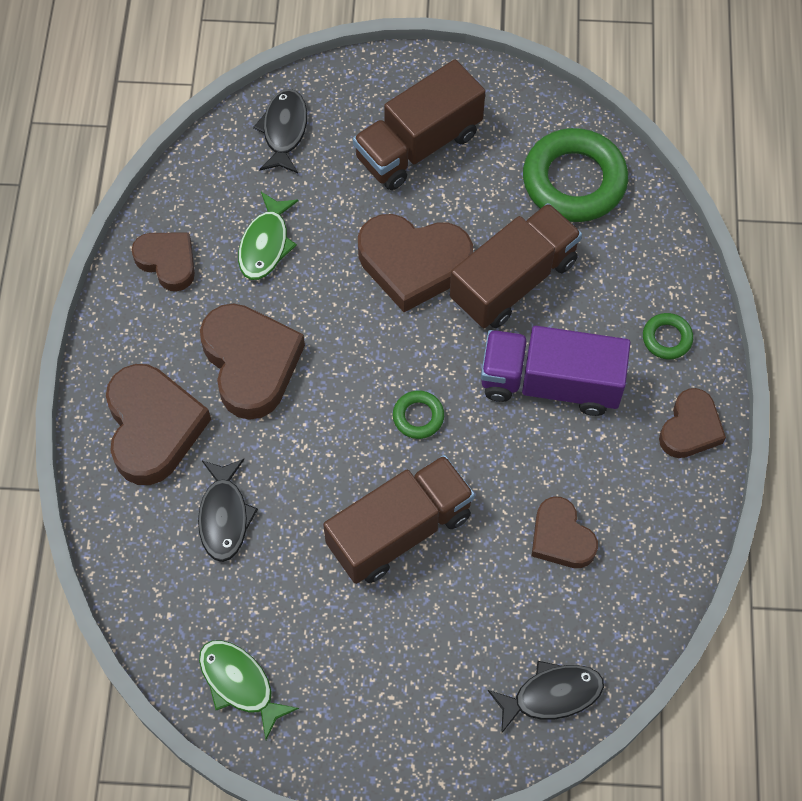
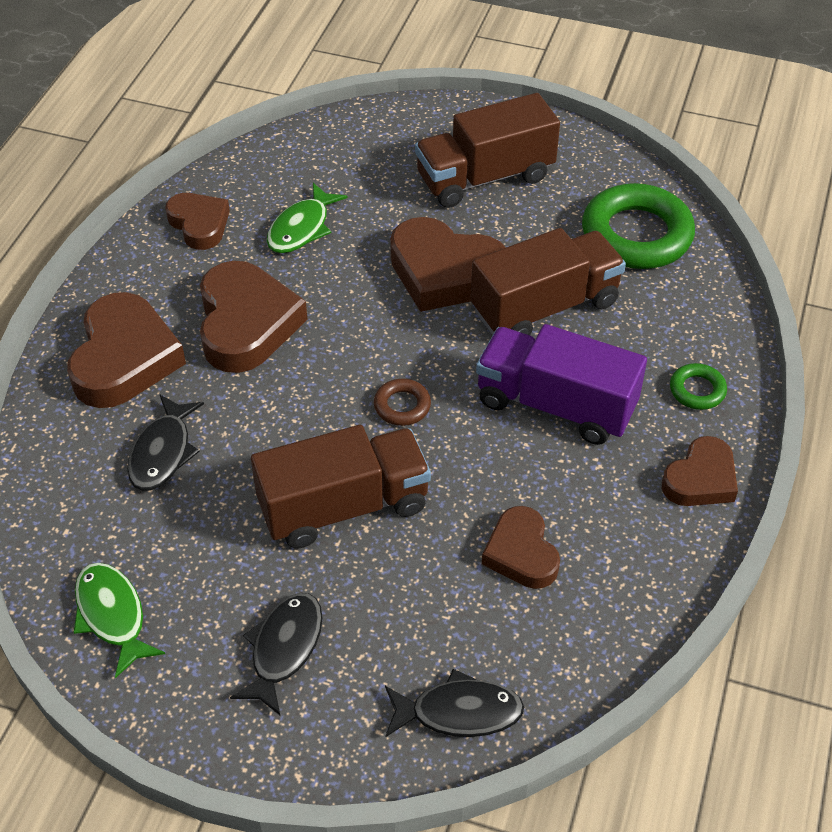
camera: 15 degrees right, 15 degrees down
black fish [253,89,307,173] -> black fish moved to [230,593,323,715]
green ring [393,391,444,439] -> brown ring [374,379,431,426]

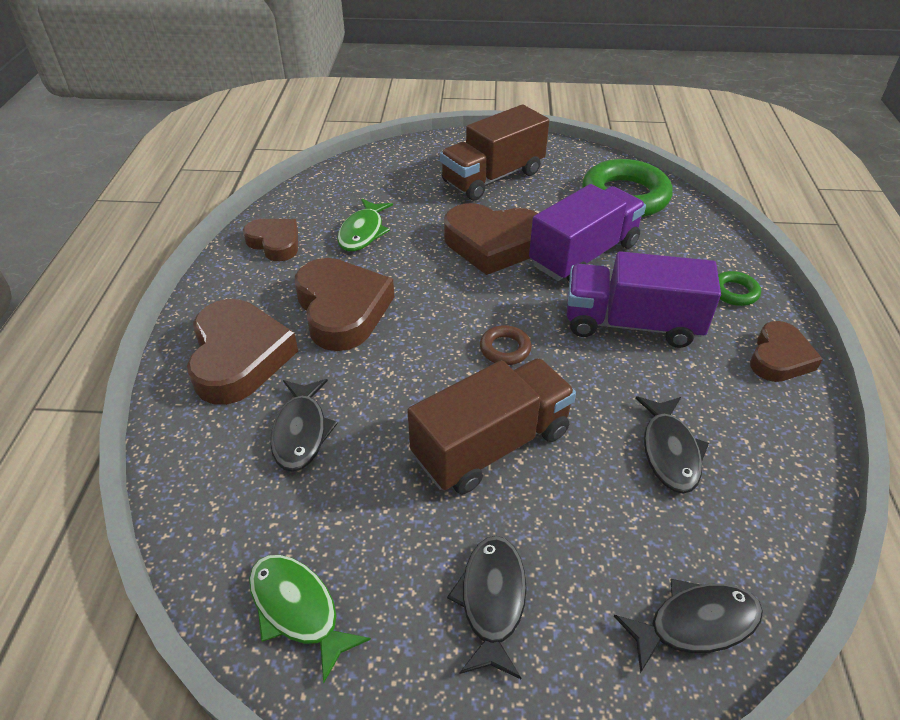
camera: 15 degrees left, 5 degrees down
brown truck [471,228,626,335] -> purple truck [529,184,646,281]
brown heart [482,506,560,589] -> black fish [635,396,709,493]

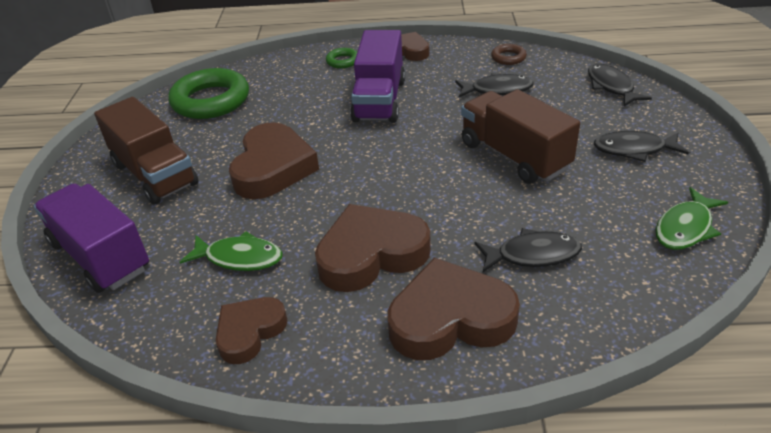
camera: 90 degrees left, 5 degrees down
brown ring [480,325,532,365] -> brown ring moved to [491,44,527,65]
purple truck [529,184,646,281] -> purple truck moved to [34,184,149,293]

